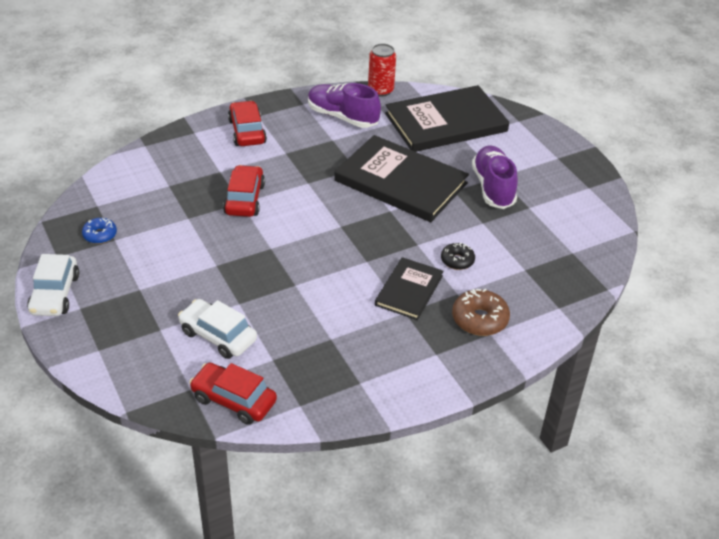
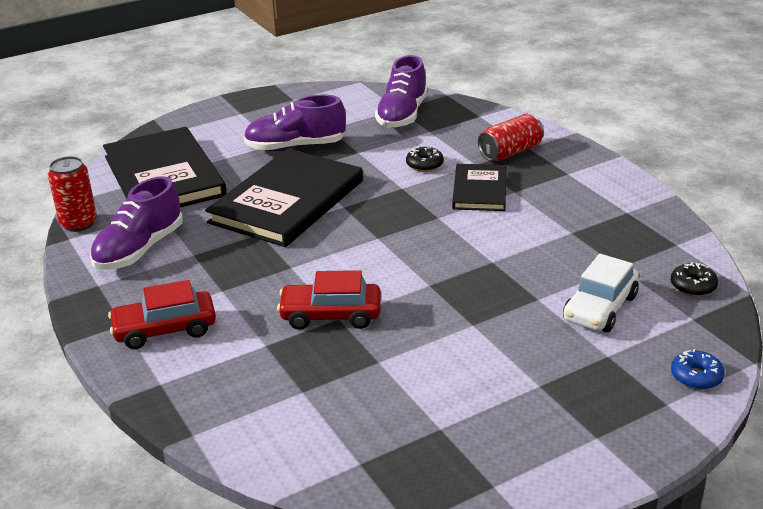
camera: 90 degrees left, 10 degrees down
white car [27,254,79,316] -> none
blue donut [82,218,117,244] -> blue donut moved to [671,349,725,390]
red car [189,363,277,425] -> black donut [671,262,718,296]
black book [375,257,443,320] -> black book turned 75 degrees clockwise [452,164,507,211]
brown donut [452,288,510,336] -> red can [478,114,544,161]
none -> purple shoe [375,55,427,128]

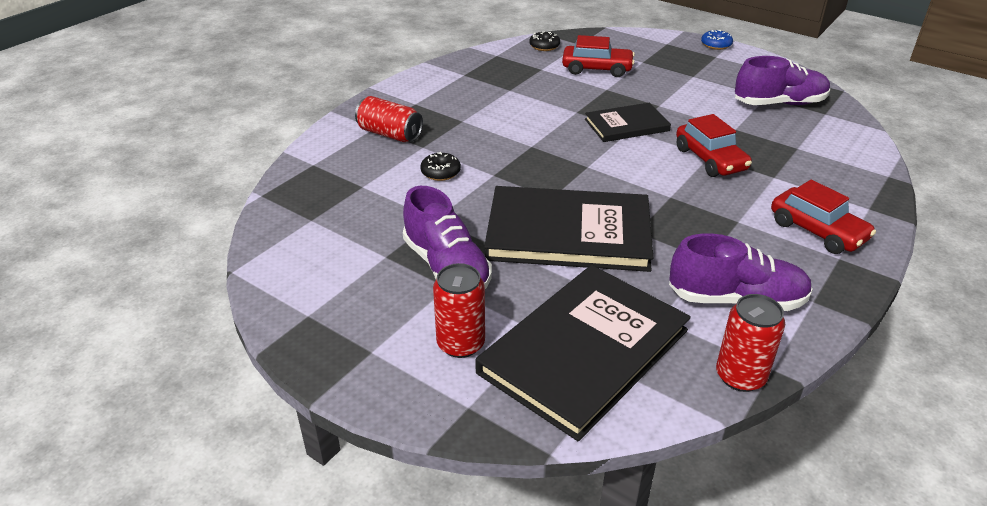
camera: 115 degrees left, 5 degrees up
purple shoe [375,55,427,128] -> purple shoe moved to [735,56,830,105]
black book [452,164,507,211] -> black book moved to [585,103,671,142]
white car [563,254,639,332] -> red car [562,35,635,77]
blue donut [671,349,725,390] -> blue donut moved to [701,30,733,50]
none -> red can [433,263,485,358]

